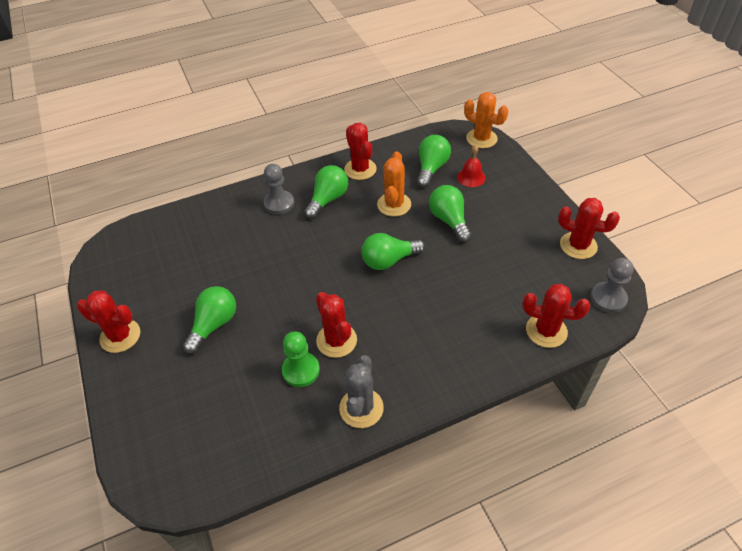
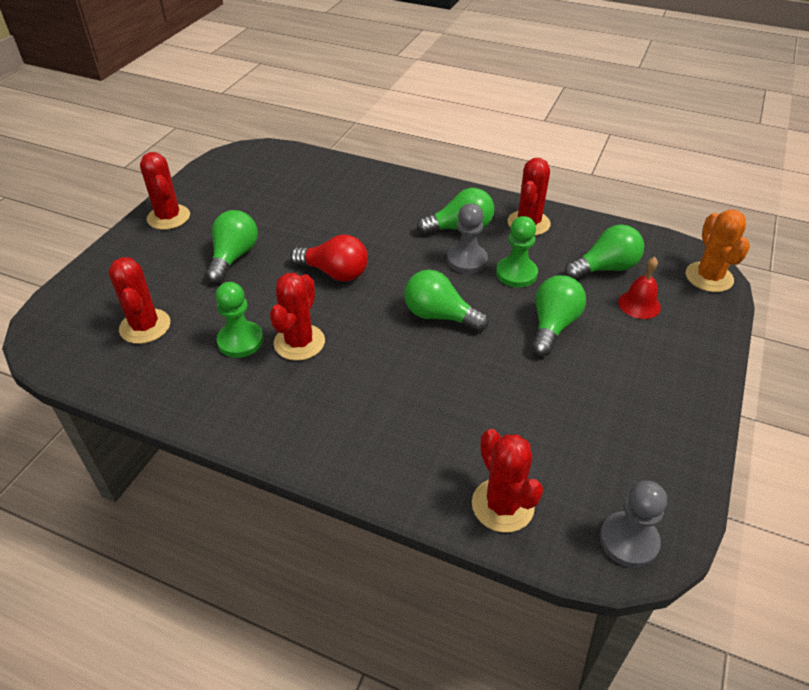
camera: 45 degrees right, 5 degrees down
green light bulb [183,286,236,354] -> green light bulb turned 60 degrees counterclockwise [206,210,258,283]
grey pawn [264,164,294,215] -> grey pawn moved to [447,203,488,274]
grey cactus [339,355,384,428] -> none
orange cactus [377,151,411,217] -> green pawn [496,216,538,287]
red cactus [558,198,620,259] -> red cactus moved to [108,257,170,344]
none -> red light bulb [290,235,368,281]

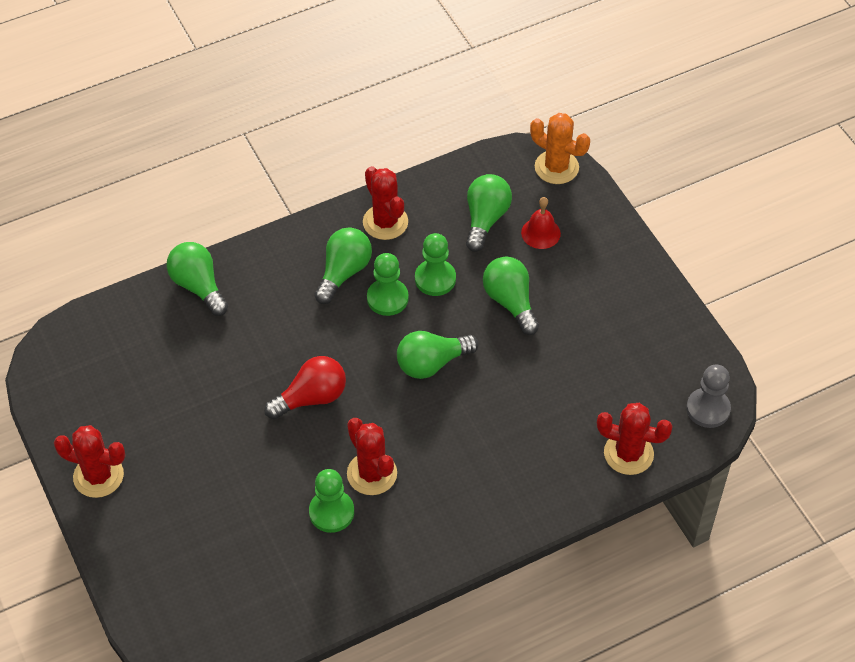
camera: 50 degrees left, 10 degrees up
red cactus [108,257,170,344] -> none
green light bulb [206,210,258,283] -> green light bulb moved to [166,242,228,316]
grey pawn [447,203,488,274] -> green pawn [367,253,409,316]

